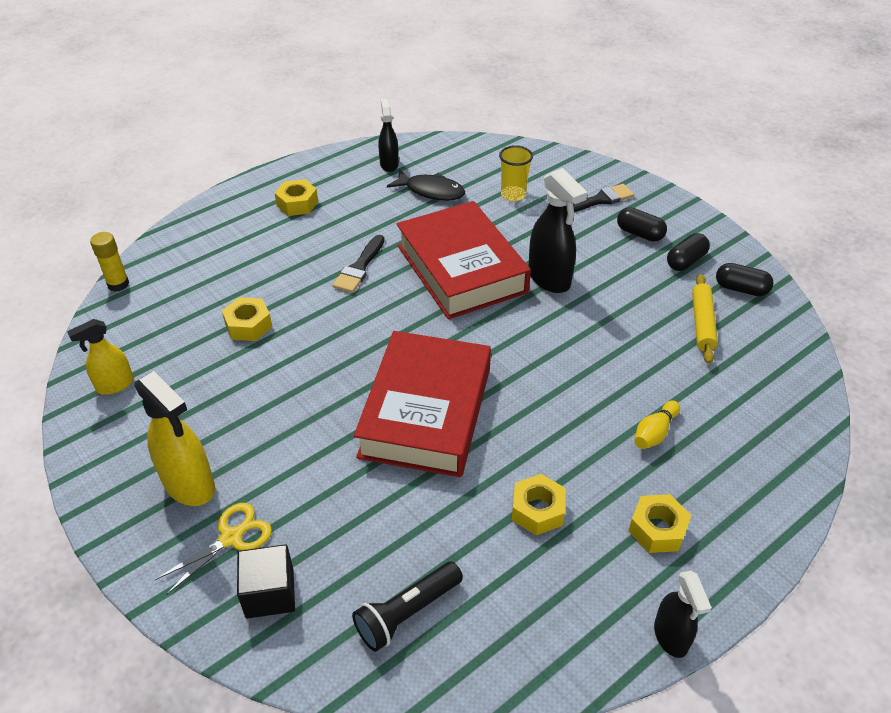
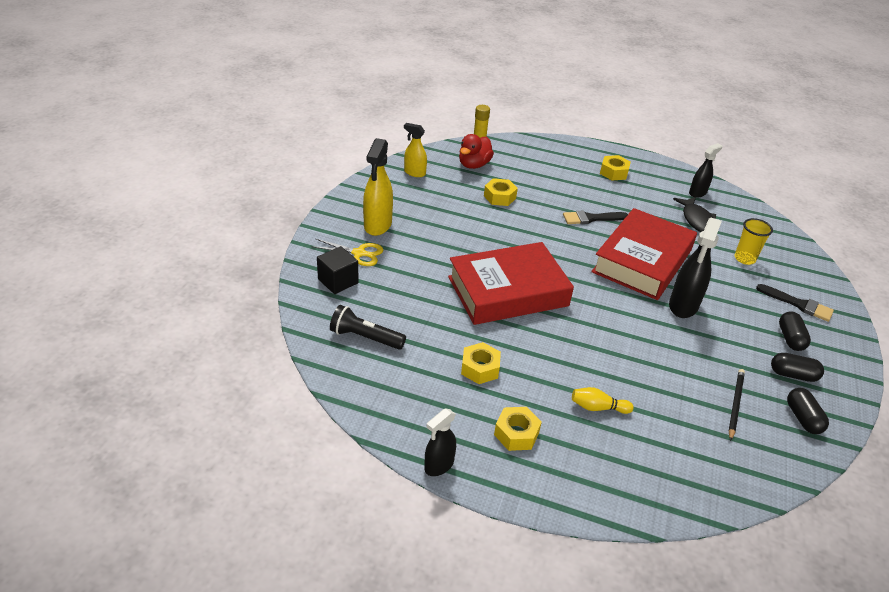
camera: 55 degrees right, 5 degrees down
yellow rolling pin [692,274,718,364] -> black pencil [728,369,745,441]
none -> red duck [459,134,494,169]

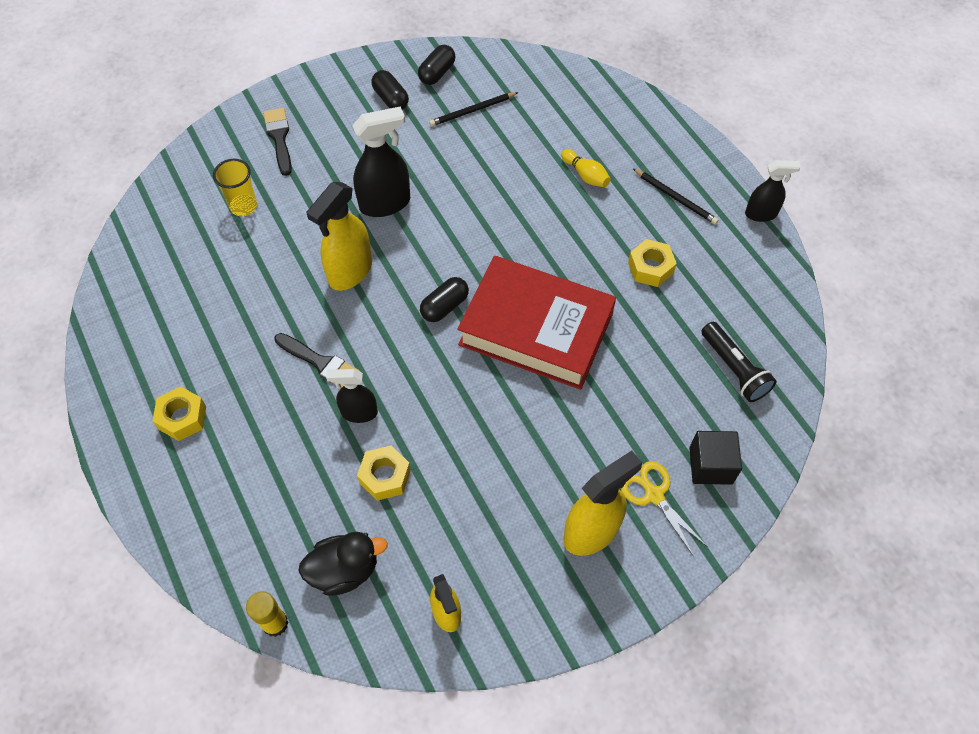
camera: 135 degrees left, 20 degrees up
red duck [459,134,494,169] -> black duck [298,532,388,596]
yellow nut [494,407,542,451] -> black pencil [633,169,719,224]
red book [591,208,697,300] -> yellow spray bottle [306,182,372,291]
black fish [673,197,716,232] -> none
black spray bottle [689,143,722,198] -> black spray bottle moved to [326,369,378,423]
black capsule [779,311,811,351] -> black capsule moved to [420,277,469,322]

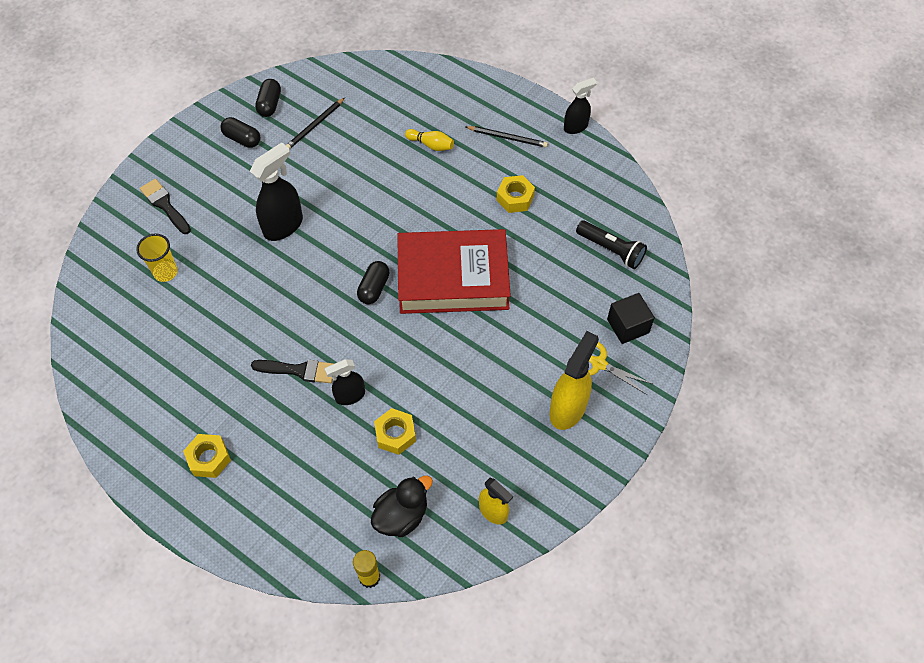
camera: 25 degrees left, 0 degrees up
yellow spray bottle [306,182,372,291] -> none

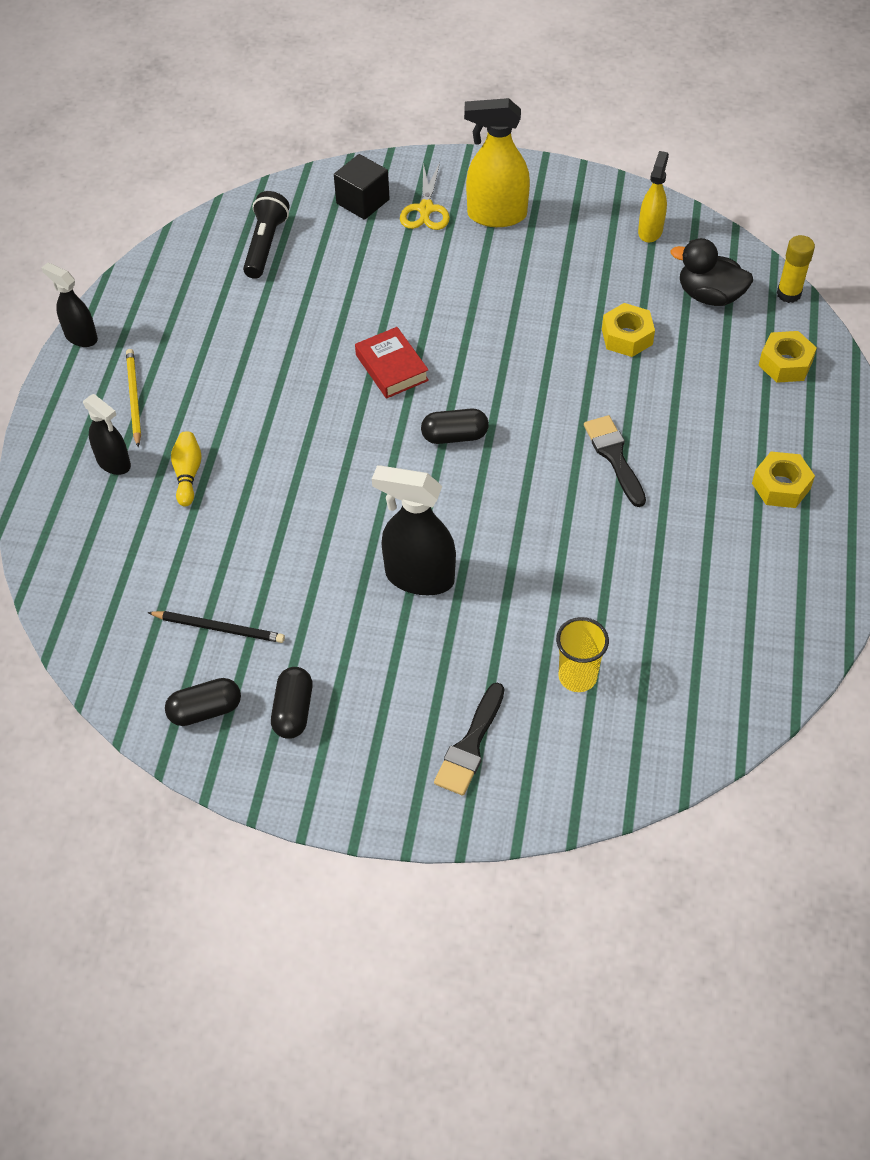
camera: 115 degrees left, 5 degrees down
black spray bottle [325,359,365,405] -> black spray bottle moved to [83,394,131,475]
red book [397,229,511,314] -> red book [355,327,429,399], size x0.45
black pencil [465,126,548,147] -> yellow pencil [126,349,141,447]
yellow nut [496,175,535,213] -> yellow nut moved to [758,331,817,383]

